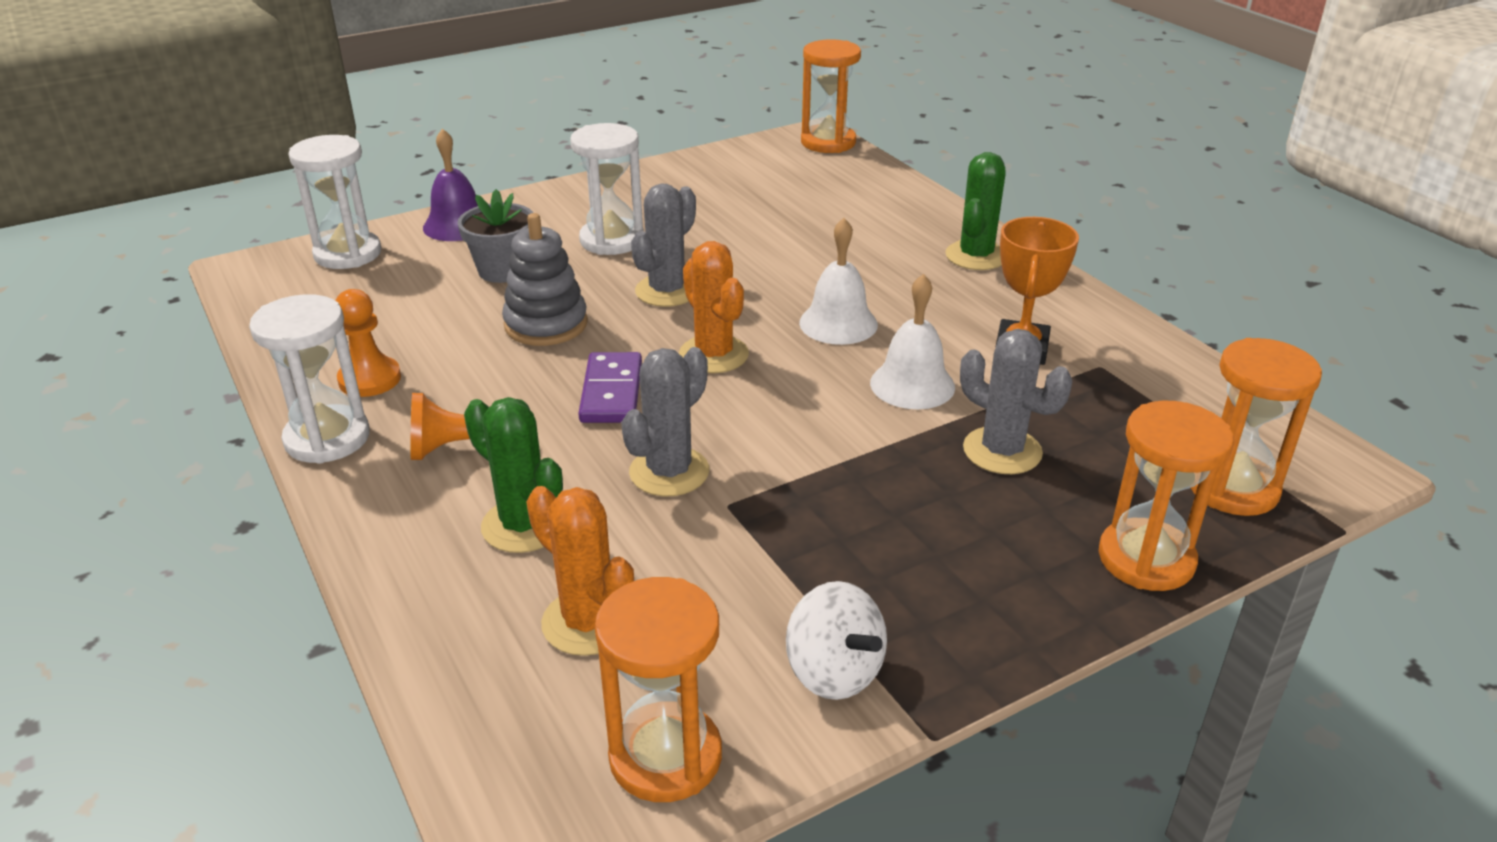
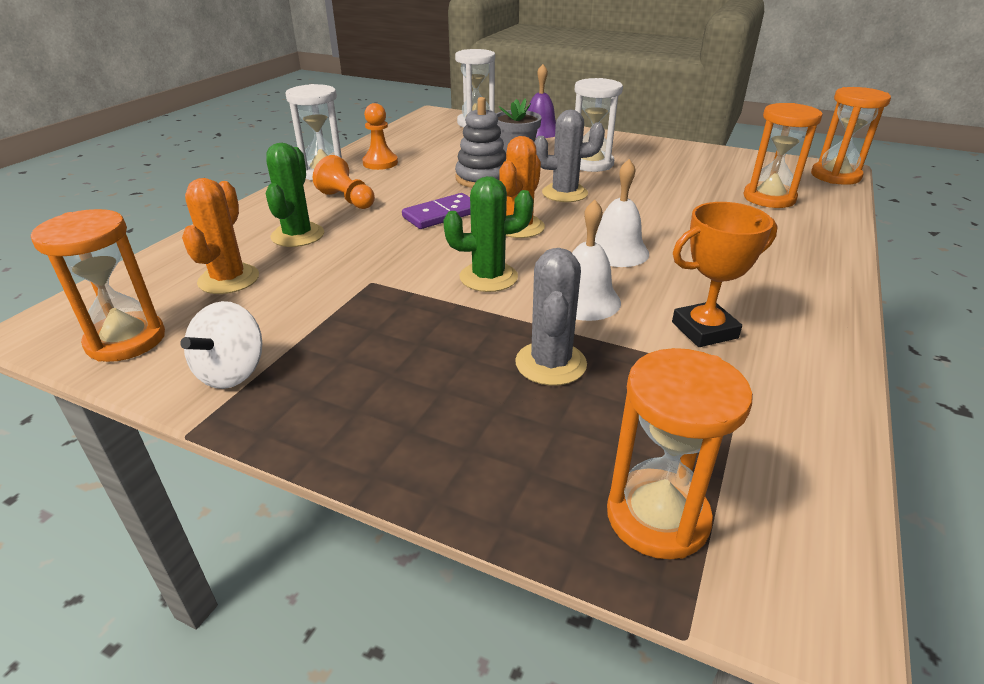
camera: 55 degrees right, 0 degrees up
grey cactus [621,347,709,496] -> none
green cactus [945,152,1006,270] -> green cactus moved to [443,176,534,292]
orange hourglass [1099,400,1234,591] -> orange hourglass moved to [744,103,823,208]

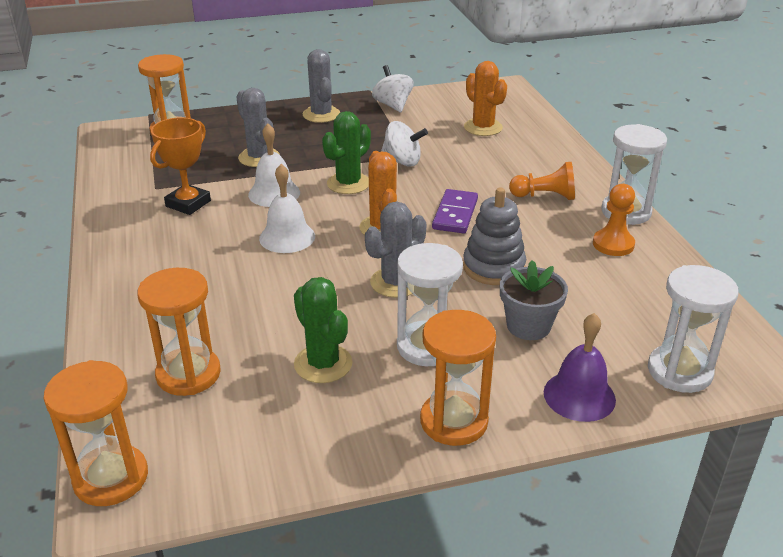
camera: 140 degrees right, 0 degrees up
orange hourglass [31,209,165,362] -> orange hourglass moved to [420,310,496,446]
green cactus [266,143,324,247] -> green cactus moved to [294,277,352,383]
none -> grey cactus [303,49,340,123]
none -> white spinning top [381,121,428,167]

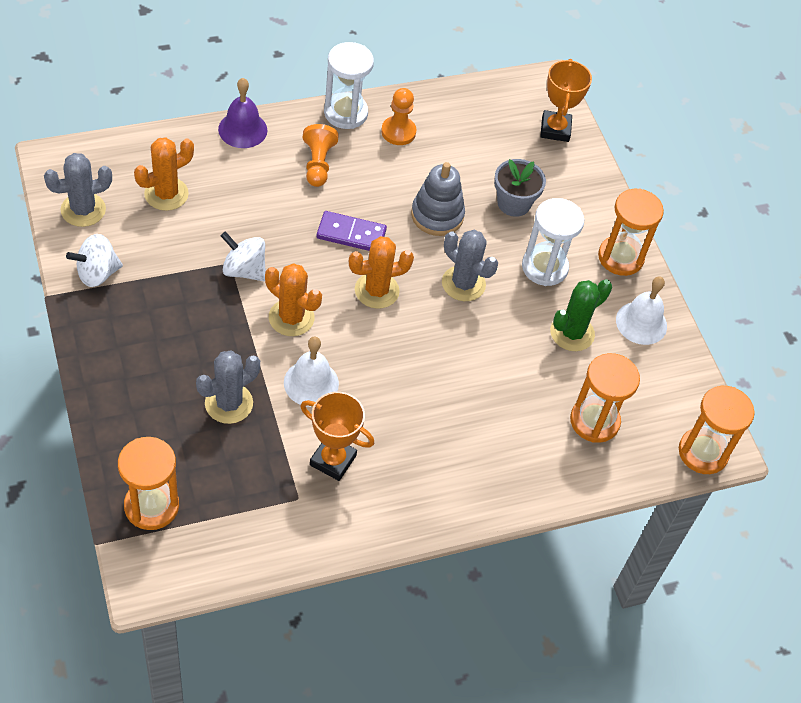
camera: 100 degrees left, 20 degrees up
white bell [259,164,315,253] -> white bell moved to [616,277,667,345]
grey cactus [303,49,340,123] -> grey cactus moved to [44,153,112,227]
green cactus [322,111,371,194] -> orange cactus [265,263,322,336]
white spinning top [381,121,428,167] -> white spinning top turned 75 degrees counterclockwise [221,231,266,281]
purple bell [544,313,616,422] -> purple bell moved to [218,78,267,148]
white hourglass [648,265,738,393] -> orange trophy [540,59,592,142]

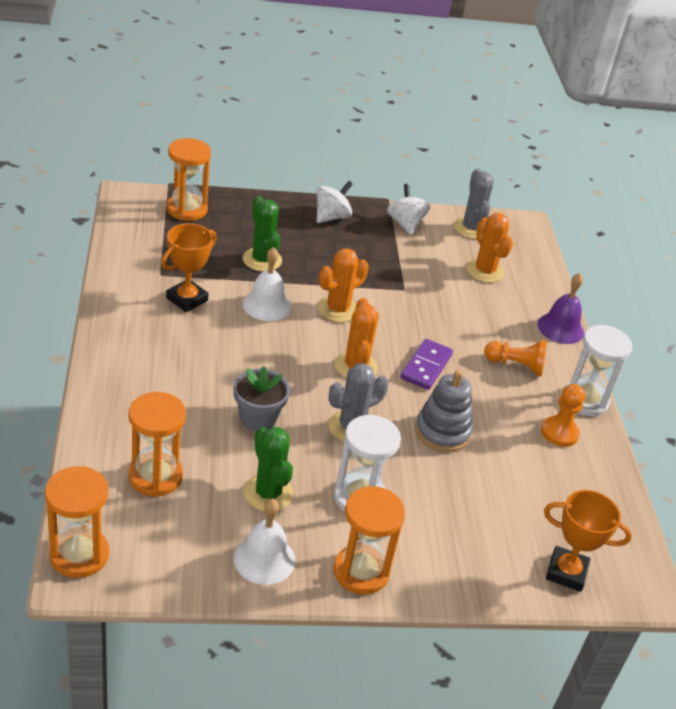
camera: 105 degrees right, 15 degrees down
grey cactus [196,351,260,424] -> green cactus [243,196,282,272]
white spinning top [221,231,266,281] -> white spinning top moved to [317,181,353,223]
grey flower pot [494,159,546,217] -> grey flower pot moved to [233,366,290,431]

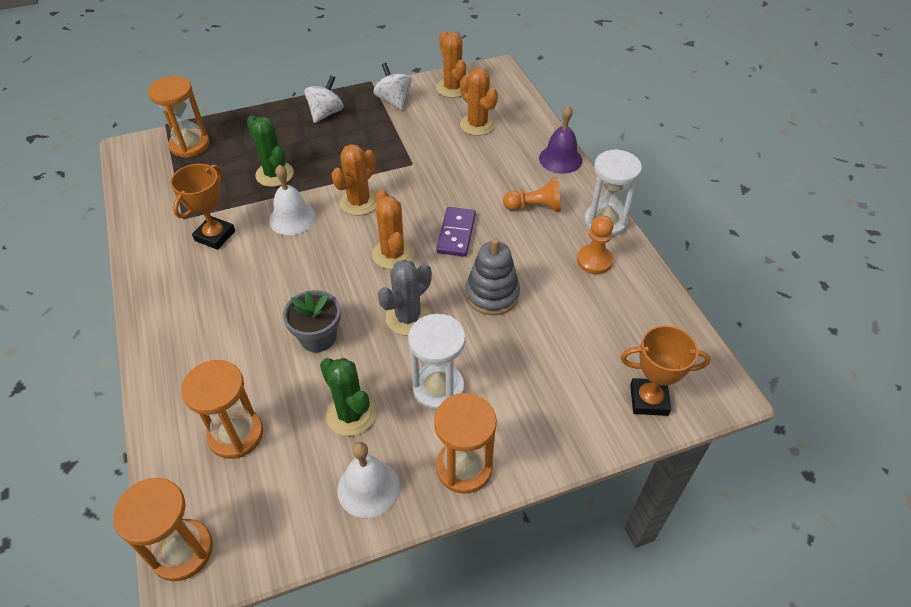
camera: 10 degrees left, 10 degrees up
grey cactus [454,169,494,239] -> orange cactus [436,31,466,98]

